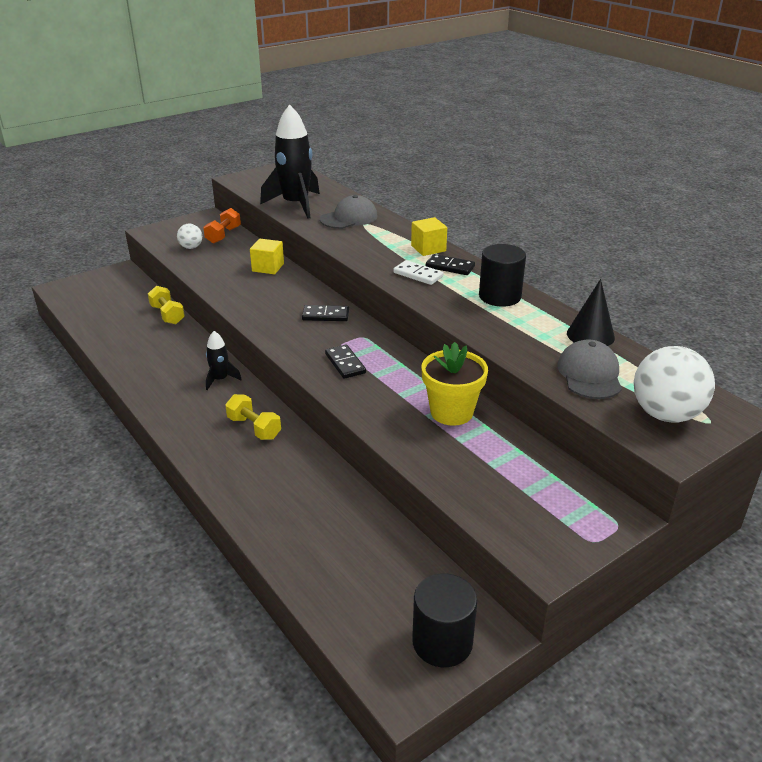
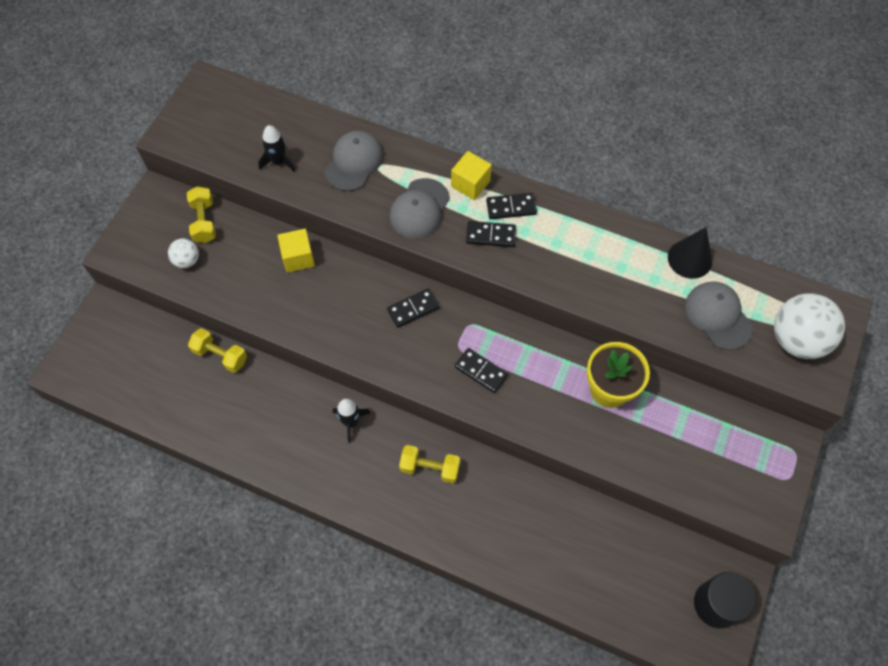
camera: 30 degrees left, 30 degrees up
orange dumbbell [203,208,241,243] -> yellow dumbbell [187,186,216,243]
black rocket [260,104,320,219] -> black rocket [258,125,295,172], size x0.48
white domino [393,260,443,285] -> black domino [466,221,516,247]
black cylinder [479,244,526,307] -> none
none -> grey cap [390,178,450,239]

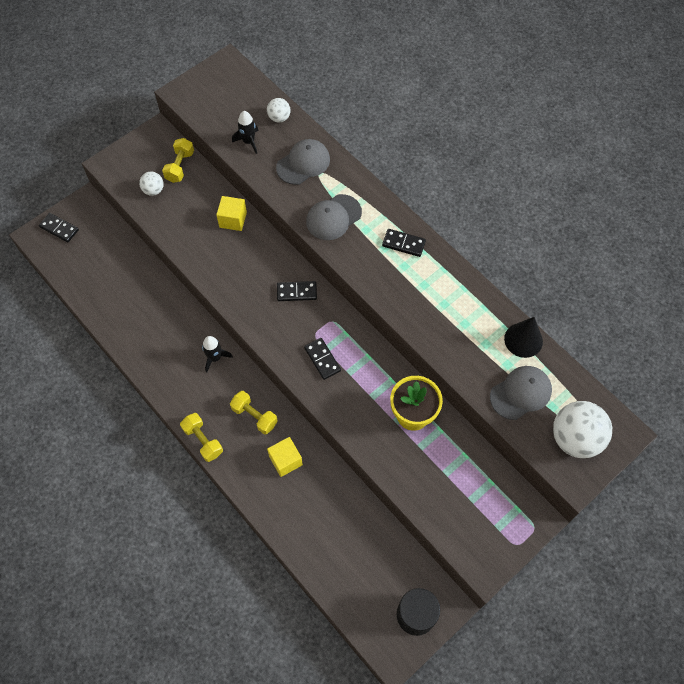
camera: 25 degrees right, 0 degrees up
yellow dumbbell [188,328,247,373] -> yellow dumbbell moved to [180,413,223,462]
yellow cube [451,151,492,200] -> yellow cube moved to [267,437,303,477]
black domino [466,221,516,247] -> black domino moved to [39,213,79,243]
grey cap [685,282,753,350] -> grey cap turned 60 degrees clockwise [490,366,552,420]
none -> white ball [267,98,291,123]

